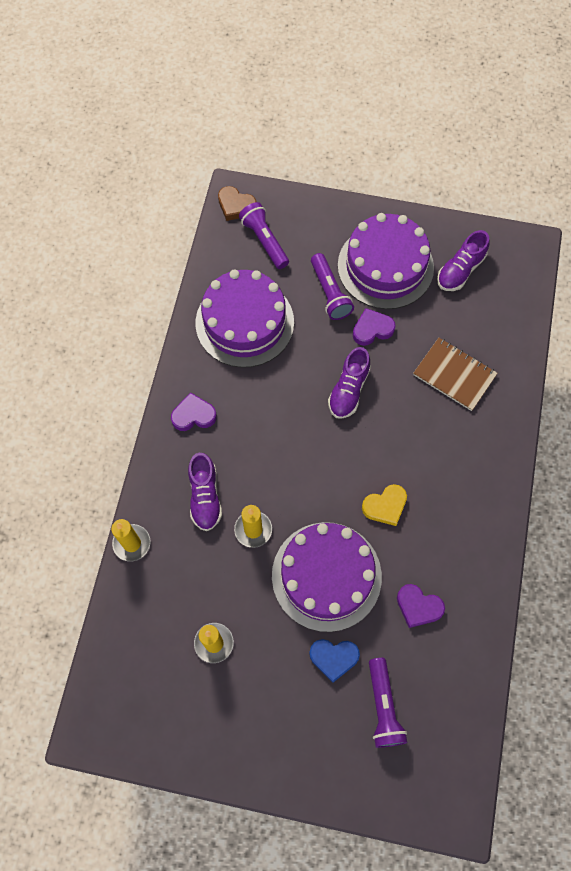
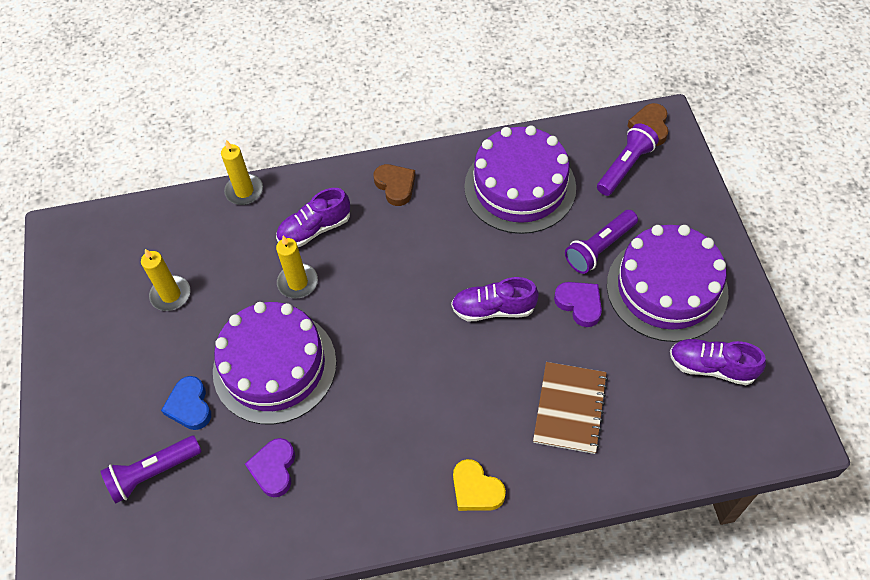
camera: 70 degrees right, 10 degrees down
purple heart [171,392,217,431] -> brown heart [373,164,416,206]
yellow heart [362,484,407,526] -> yellow heart moved to [453,459,506,511]

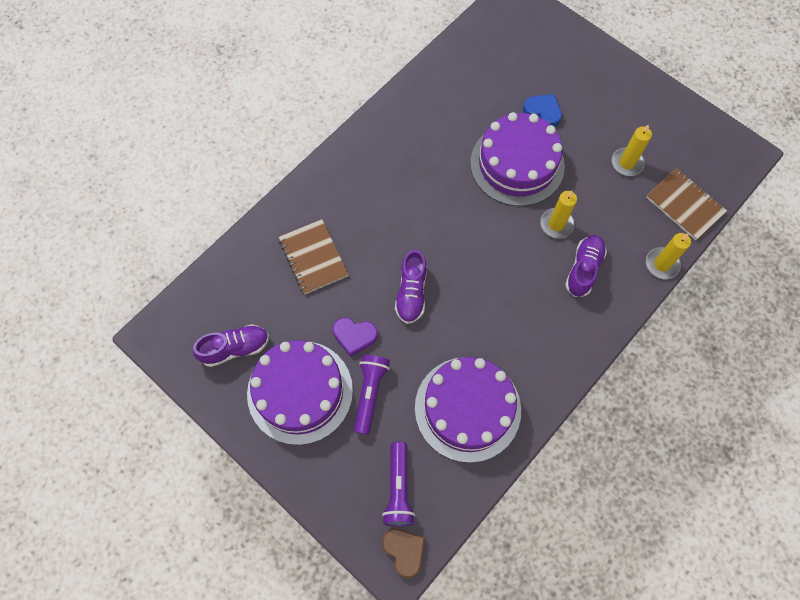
camera: 140 degrees right, 10 degrees up
purple flashlight [100,436,202,503] -> none
purple heart [245,438,295,497] -> none
brown heart [373,164,416,206] -> none
purple shoe [451,277,539,321] -> purple shoe turned 135 degrees clockwise [395,250,427,324]
yellow heart [453,459,506,511] -> none
none -> brown notebook [646,168,727,240]

